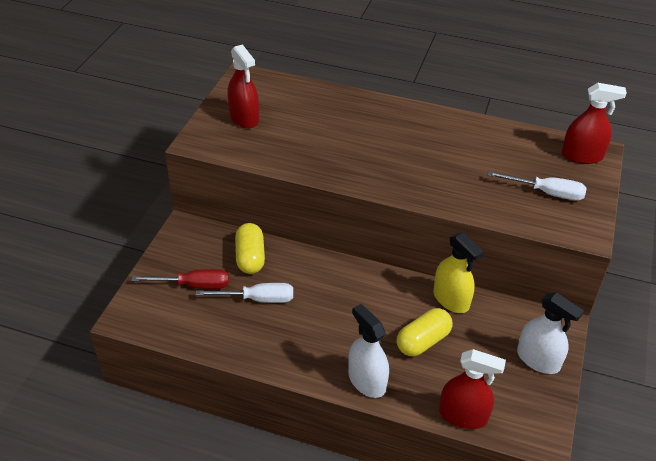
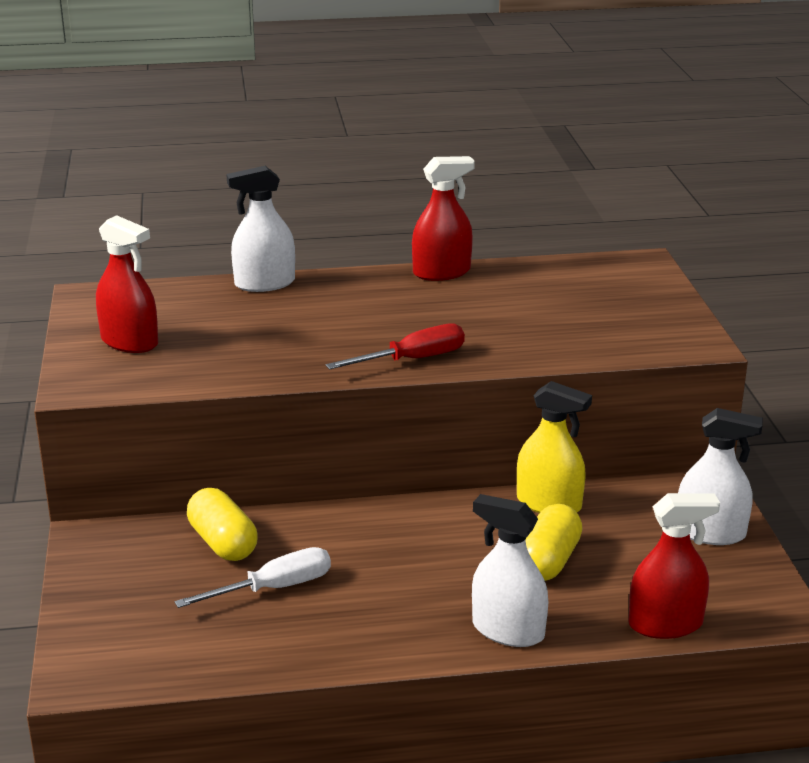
camera: 25 degrees left, 15 degrees down
red screwdriver [132,269,229,289] -> red screwdriver moved to [326,323,465,370]
white screwdriver [487,171,587,201] -> none
red spray bottle [562,83,627,164] -> red spray bottle moved to [412,156,475,281]
none -> white spray bottle [226,166,295,292]

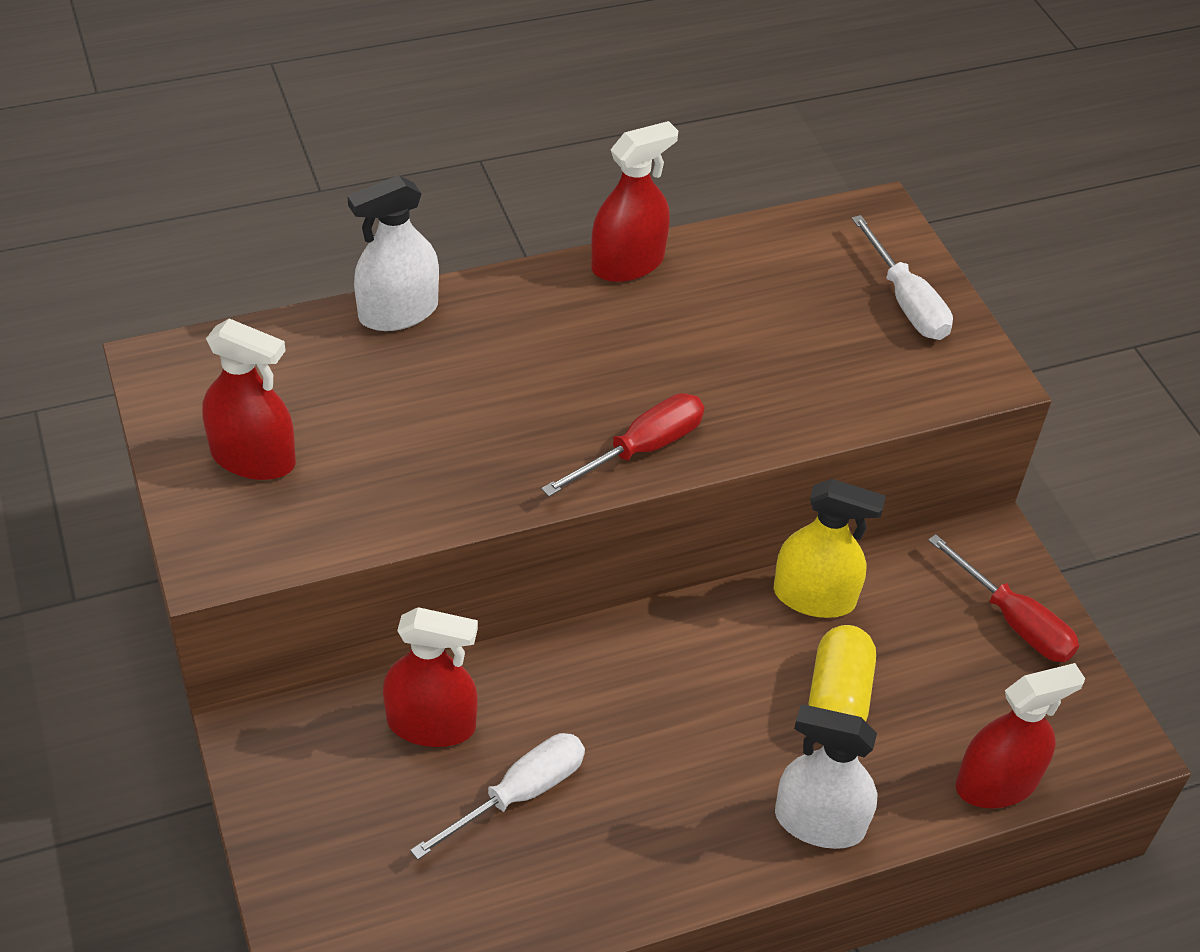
camera: 15 degrees left, 20 degrees up
yellow capsule [187,488,258,561] -> red spray bottle [383,607,478,747]
white spray bottle [678,408,763,545] -> red screwdriver [928,534,1079,662]
none -> white screwdriver [852,215,953,340]

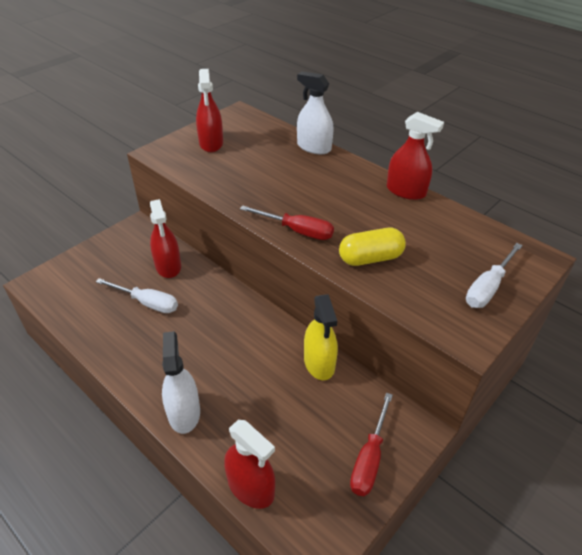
camera: 65 degrees right, 5 degrees down
yellow capsule [809,625,876,721] -> yellow capsule moved to [339,228,406,266]

